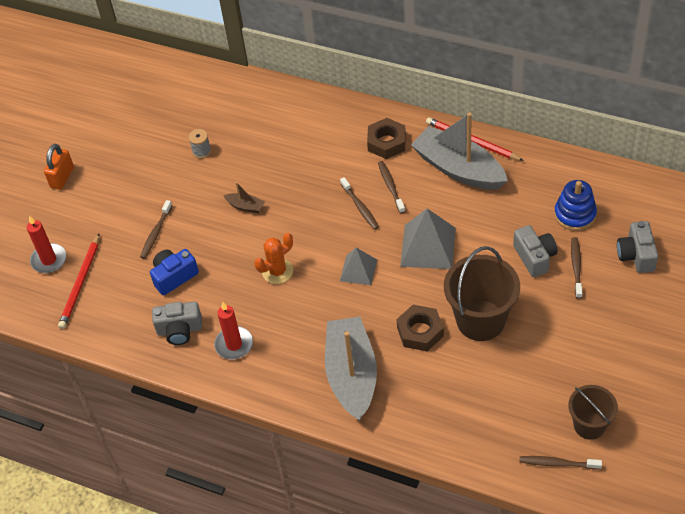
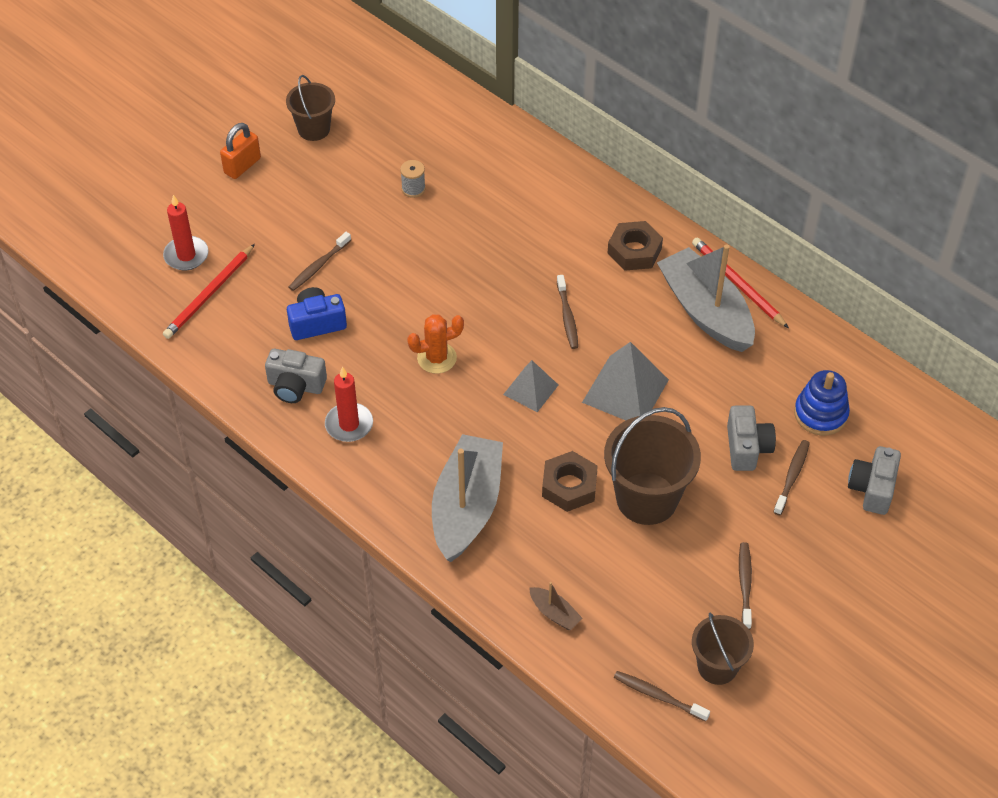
camera: 15 degrees right, 0 degrees up
brown boat [224,182,265,213] -> brown boat moved to [529,582,583,630]
brown toothbrush [378,161,405,214] -> brown toothbrush moved to [739,542,752,630]
none -> brown bucket [286,75,335,141]

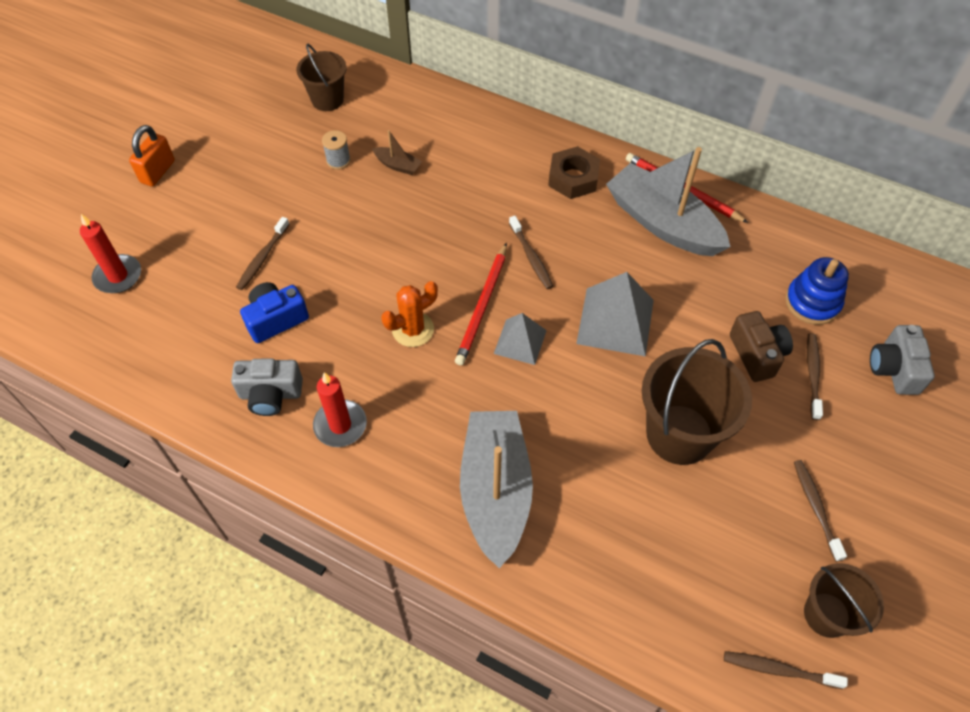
camera: 15 degrees left, 5 degrees up
red pencil [163,244,255,339] -> red pencil moved to [455,243,507,365]
brown bucket [286,75,335,141] -> brown bucket moved to [296,44,347,111]
brown boat [529,582,583,630] -> brown boat moved to [372,130,422,175]
brown nut [542,451,598,512] -> none
grey camera [727,405,776,471] -> brown camera [730,311,793,382]

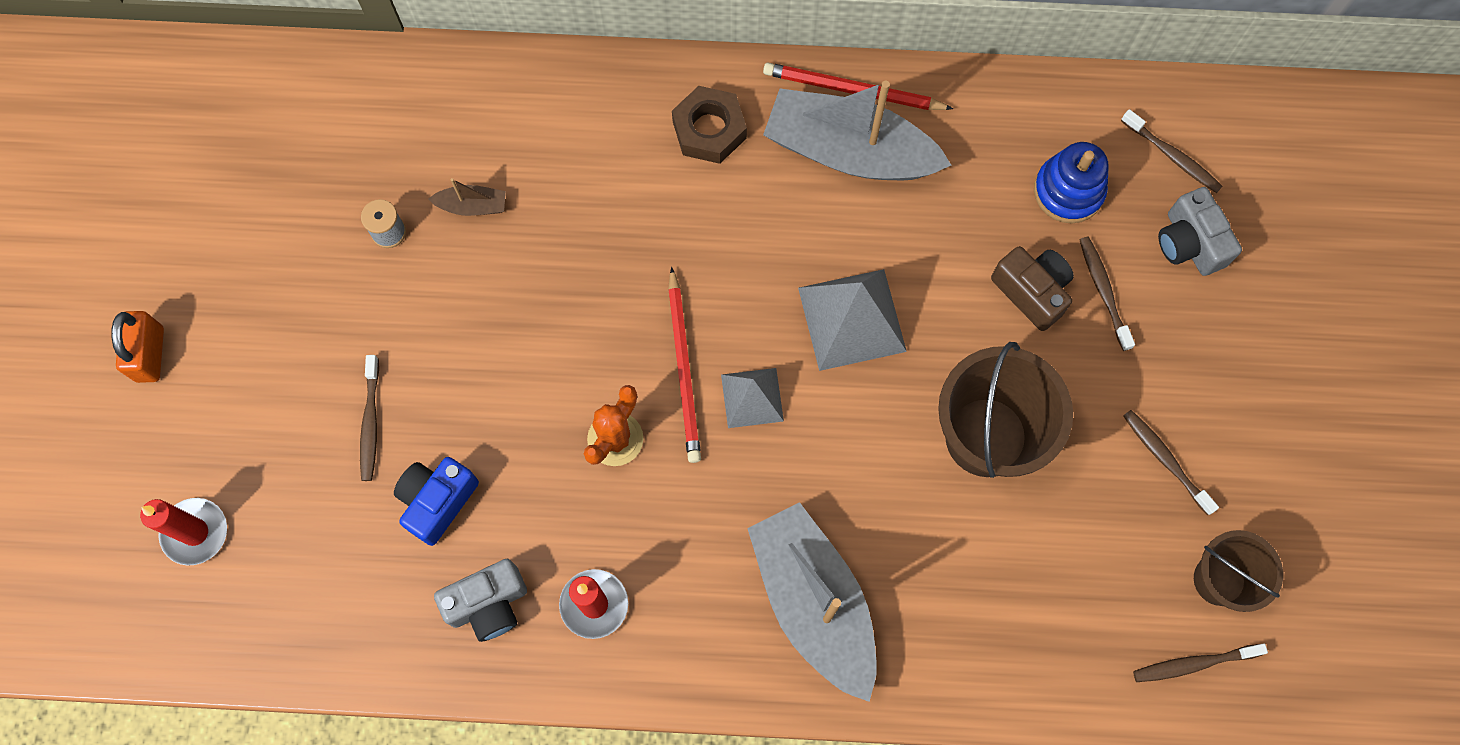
camera: 25 degrees left, 15 degrees up
brown bucket [296,44,347,111] -> none
brown toothbrush [509,216,553,289] -> brown toothbrush moved to [1121,109,1223,193]

